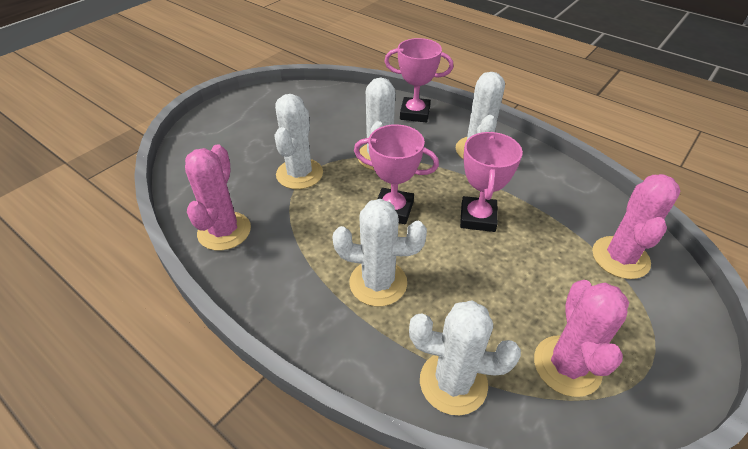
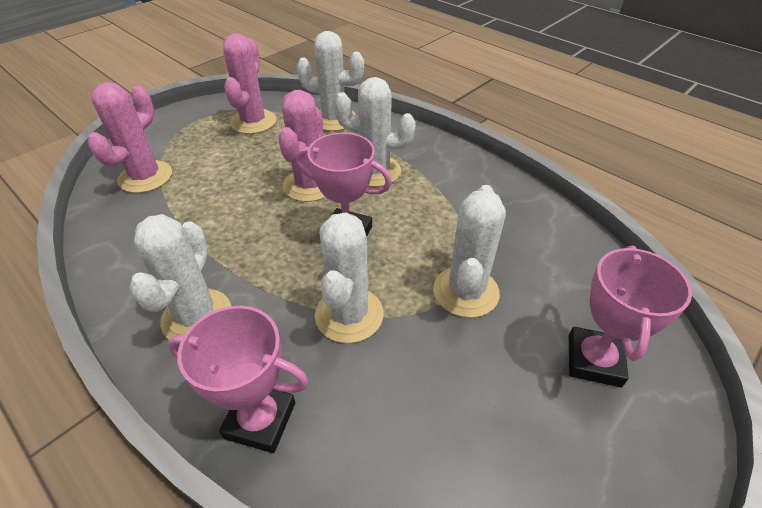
camera: 175 degrees left, 0 degrees up
pink cactus [185,144,251,251] -> pink cactus moved to [278,90,325,202]
pink trophy [460,132,523,232] -> pink trophy moved to [569,246,692,387]

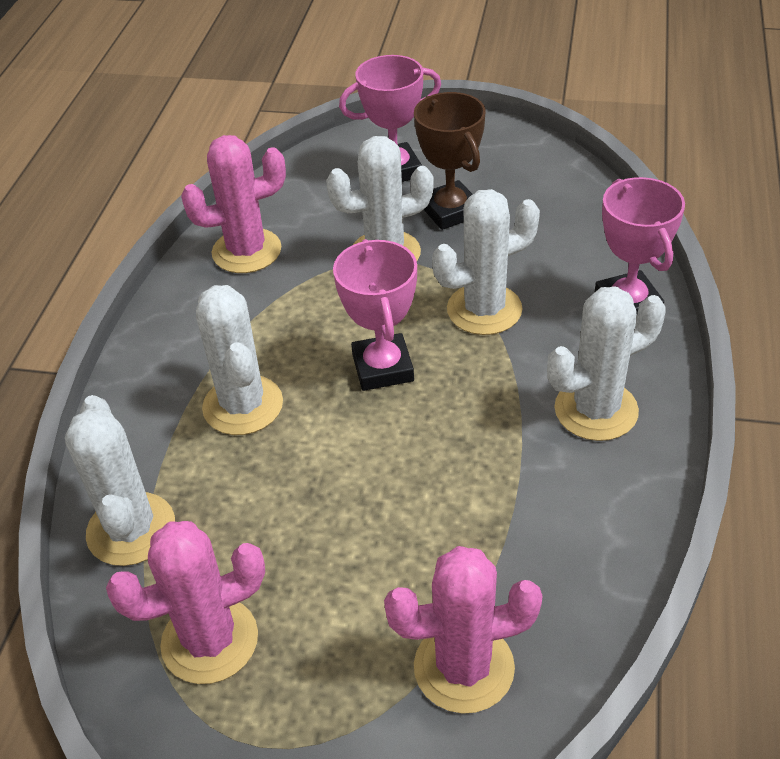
camera: 120 degrees left, 0 degrees up
pink cactus [278,90,325,202] -> pink cactus moved to [181,135,286,273]
none -> brown trophy [414,92,486,230]

